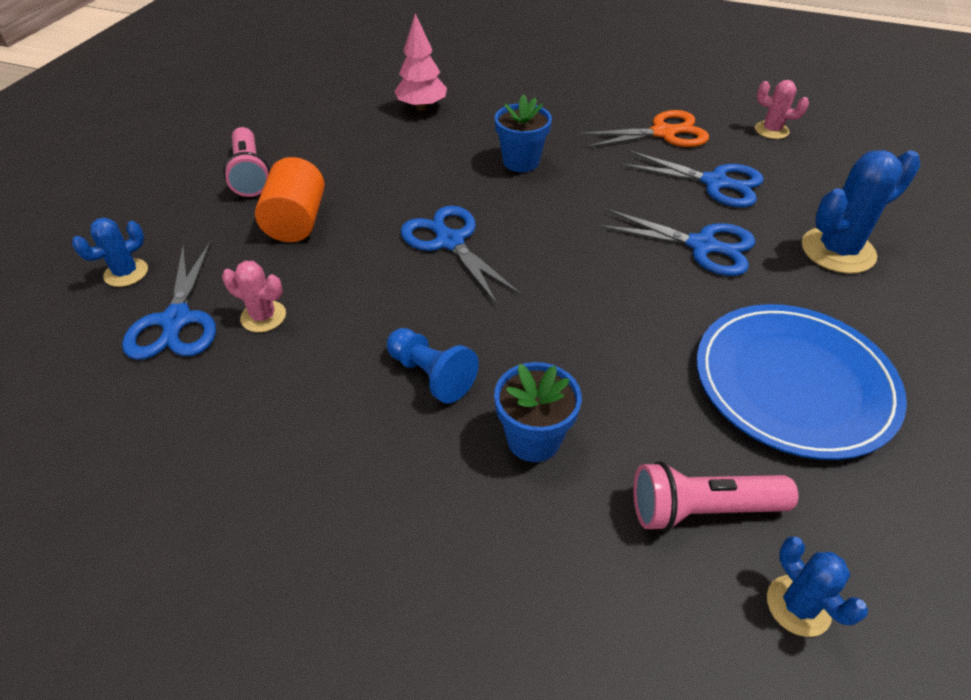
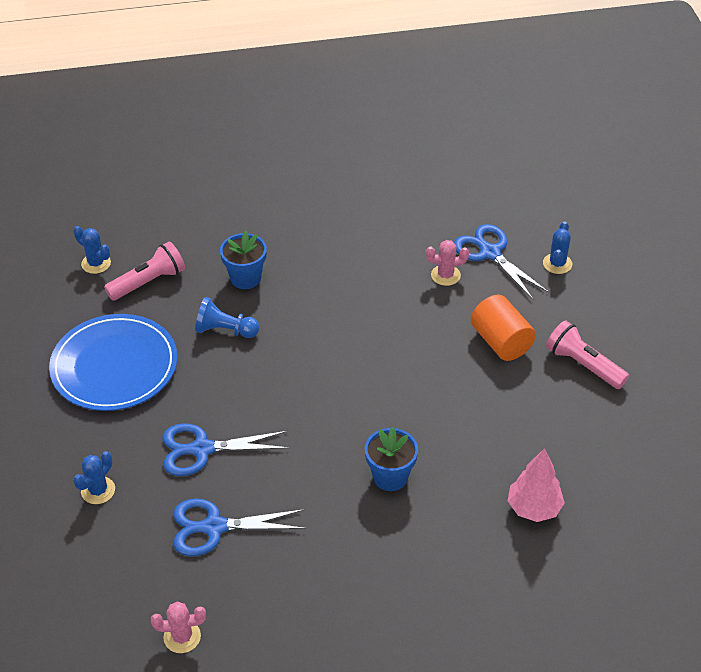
camera: 150 degrees right, 0 degrees up
blue pawn [387,328,479,403] -> blue pawn moved to [195,297,260,338]
blue scissors [401,206,522,304] -> none
orange scissors [577,110,709,148] -> none
blue cactus [802,150,921,274] -> blue cactus [73,451,115,504], size x0.57

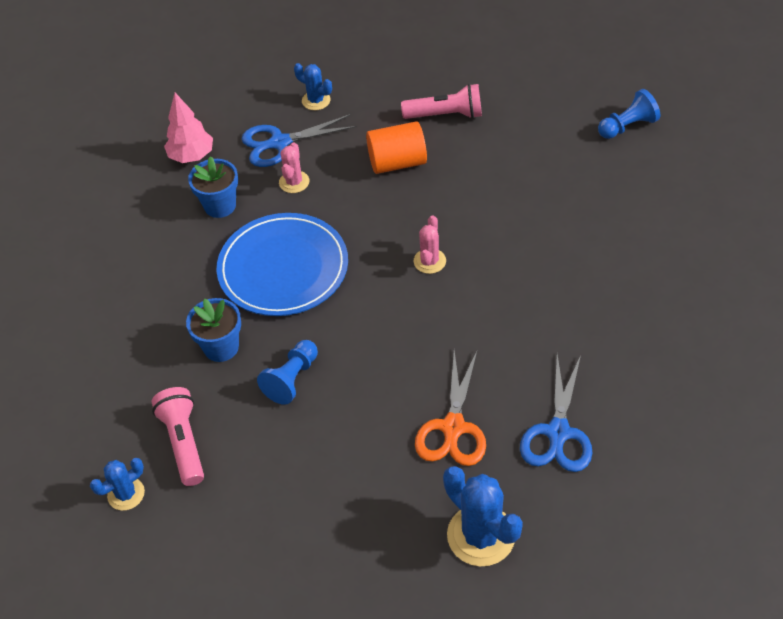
camera: 70 degrees left, 5 degrees up
blue plate [49,314,178,411] -> blue plate moved to [217,213,348,316]
blue cactus [73,451,115,504] -> blue cactus [443,466,523,566], size x1.75
pink cactus [151,602,206,653] -> pink cactus moved to [414,215,446,274]
blue scissors [162,423,290,476] -> orange scissors [415,349,486,466]
blue flower pot [365,427,418,491] -> blue flower pot moved to [188,156,238,218]
pink tree [508,448,565,522] -> pink tree moved to [164,93,213,163]
pink flashlight [546,320,629,389] -> pink flashlight turned 150 degrees counterclockwise [401,84,482,119]
none -> blue pawn [598,89,660,139]

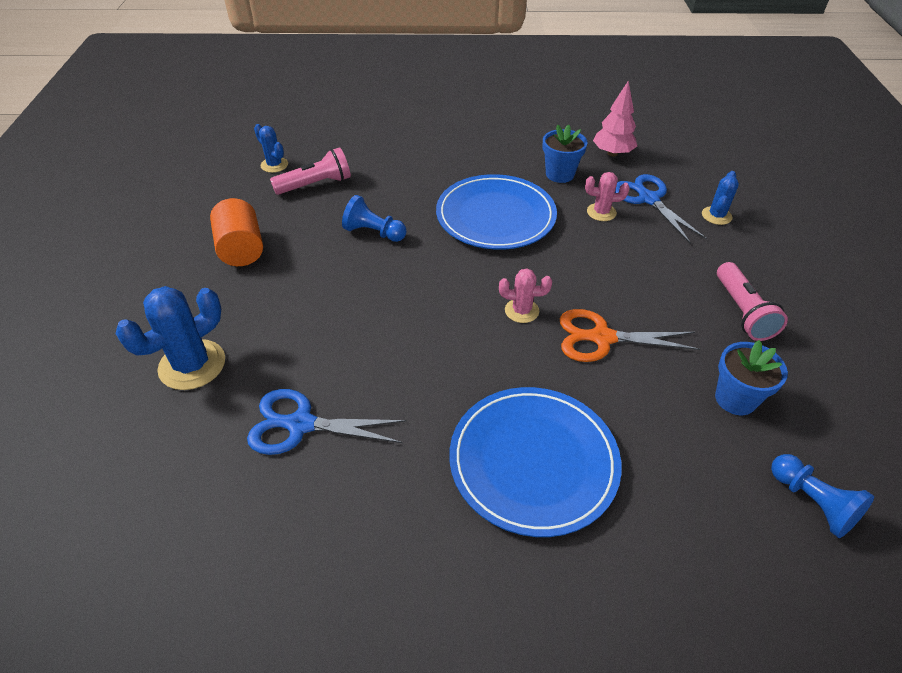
camera: 80 degrees right, 5 degrees down
blue flower pot [186,298,241,362] -> blue flower pot moved to [715,340,788,415]
orange cylinder [366,121,427,174] -> orange cylinder moved to [210,198,263,266]
orange scissors [415,349,486,466] -> orange scissors moved to [560,309,700,362]
none -> blue plate [449,387,622,537]

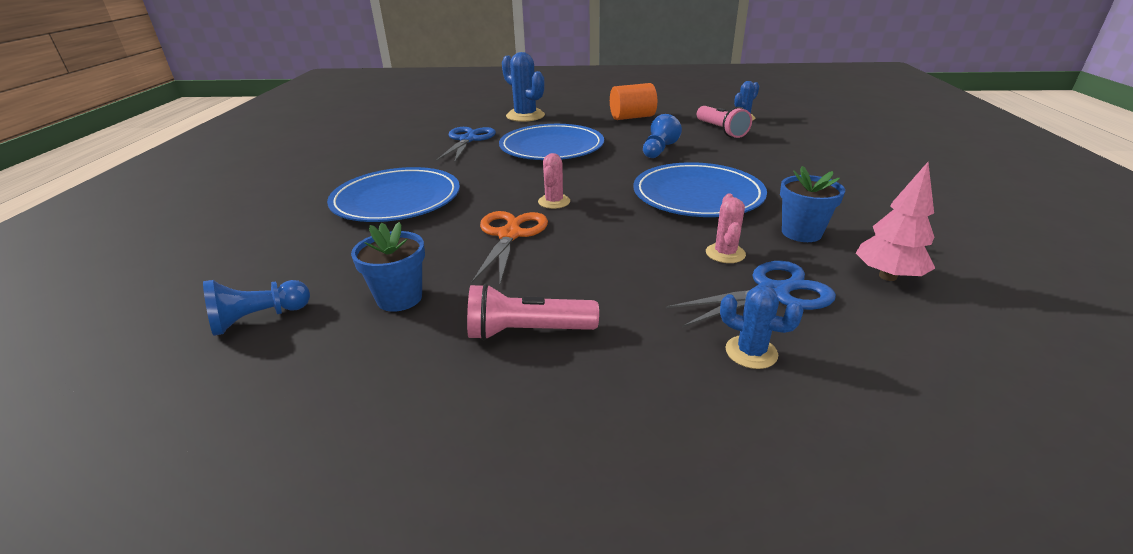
camera: 95 degrees right, 15 degrees down
none -> blue plate [499,124,604,160]

